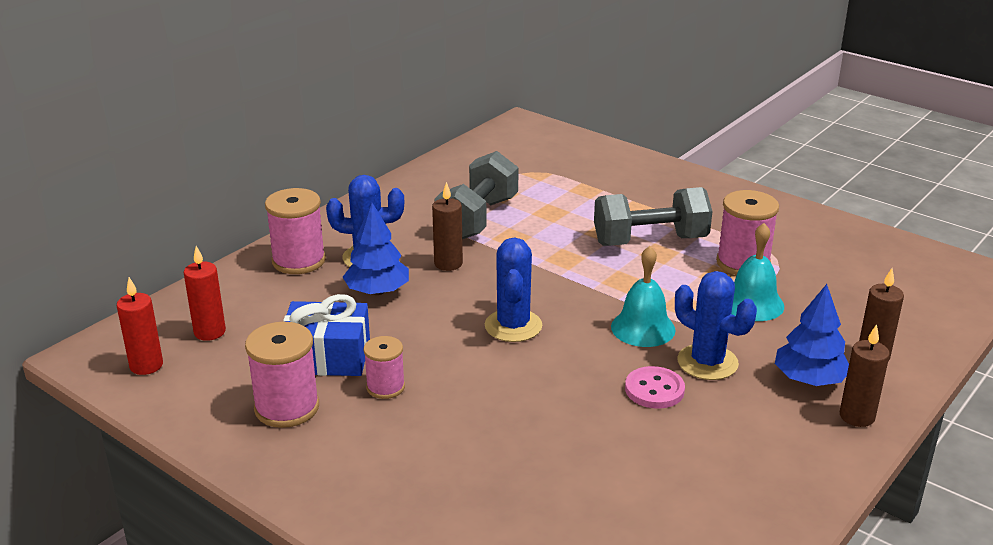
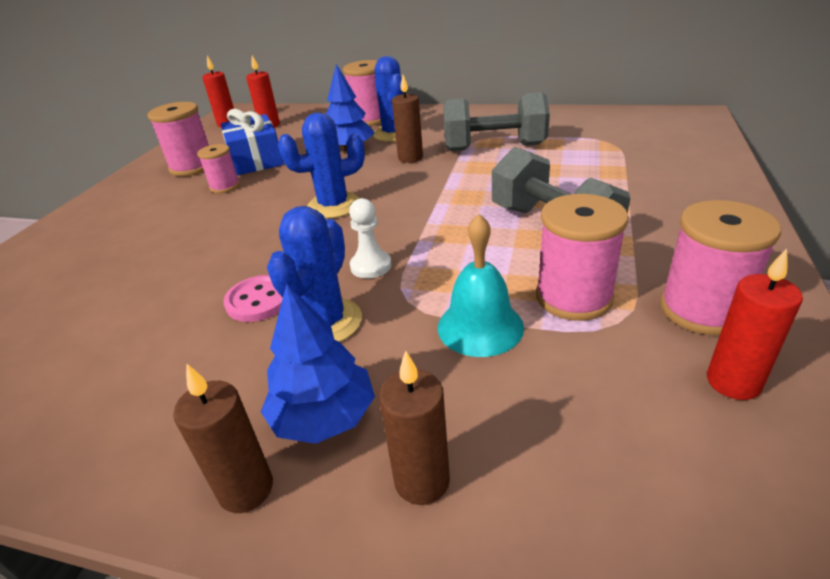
camera: 70 degrees right, 5 degrees up
turquoise bell [611,246,675,347] -> white pawn [349,198,392,278]
none -> pink spool [660,200,781,335]
none -> red candle [707,248,803,400]

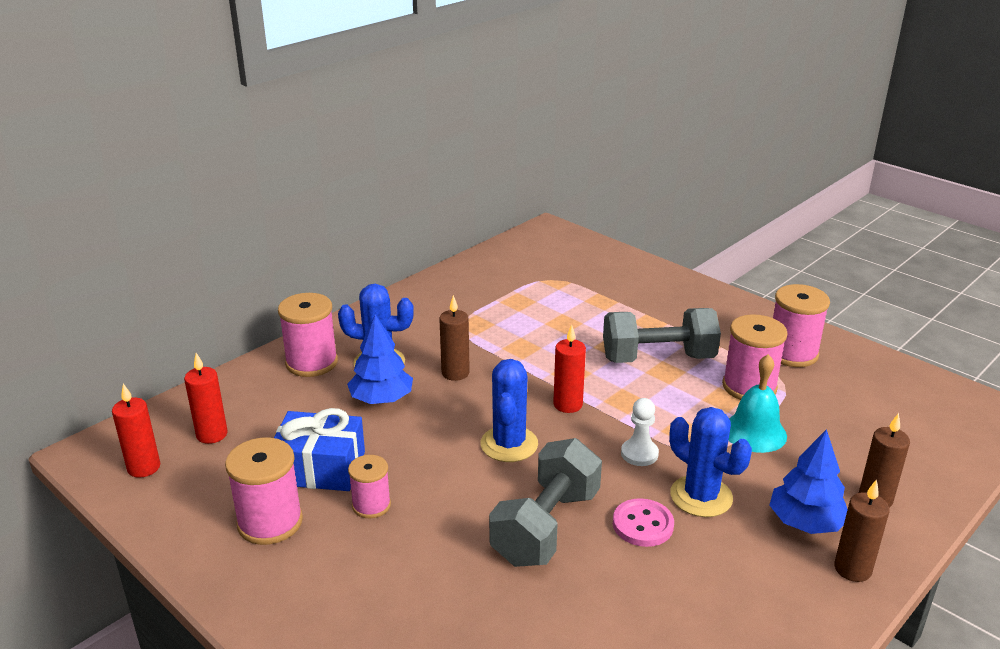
camera: 65 degrees left, 5 degrees down
grey dumbbell [443,92,550,151] -> grey dumbbell moved to [489,438,602,567]
red candle [707,248,803,400] -> red candle moved to [553,325,586,413]

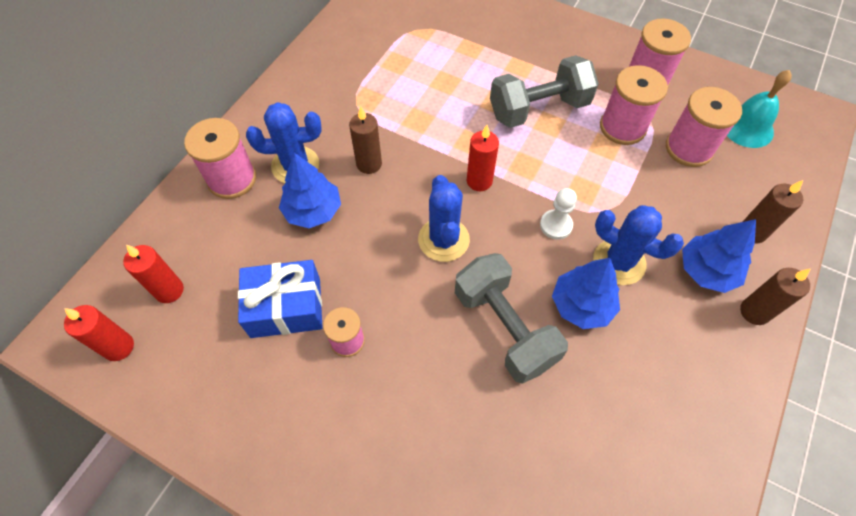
camera: 15 degrees left, 30 degrees up
pink spool [225,437,303,545] -> pink spool moved to [666,87,742,167]
grey dumbbell [489,438,602,567] -> grey dumbbell turned 45 degrees counterclockwise [455,253,568,384]
pink button [613,498,674,547] -> blue tree [552,258,620,329]
turquoise bell [729,354,787,453] -> turquoise bell moved to [727,70,792,148]

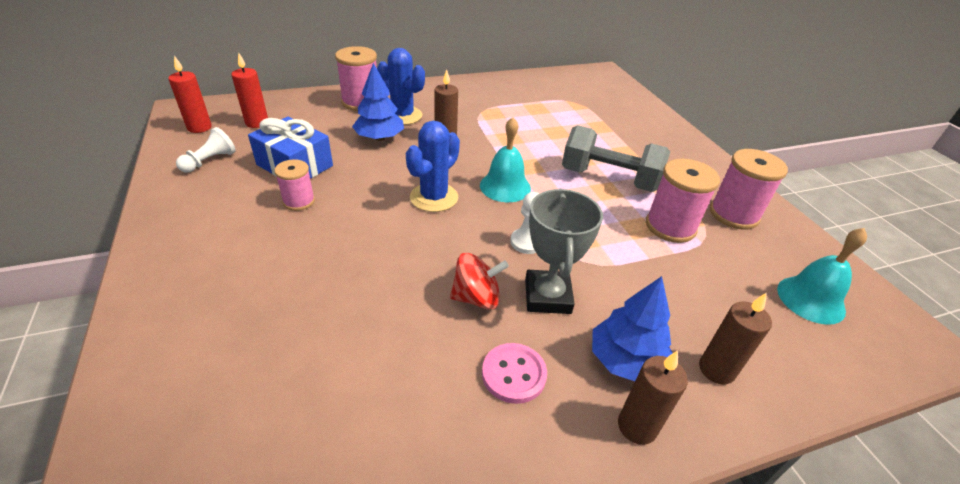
camera: 40 degrees right, 20 degrees down
grey dumbbell [455,253,568,384] -> none
red candle [466,125,499,191] -> turquoise bell [480,117,531,202]
blue tree [552,258,620,329] -> red spinning top [450,253,509,310]
blue cactus [593,205,684,285] -> grey trophy [525,189,603,314]
pink spool [666,87,742,167] -> none
none -> white pawn [176,127,236,173]
none -> pink button [482,343,547,404]

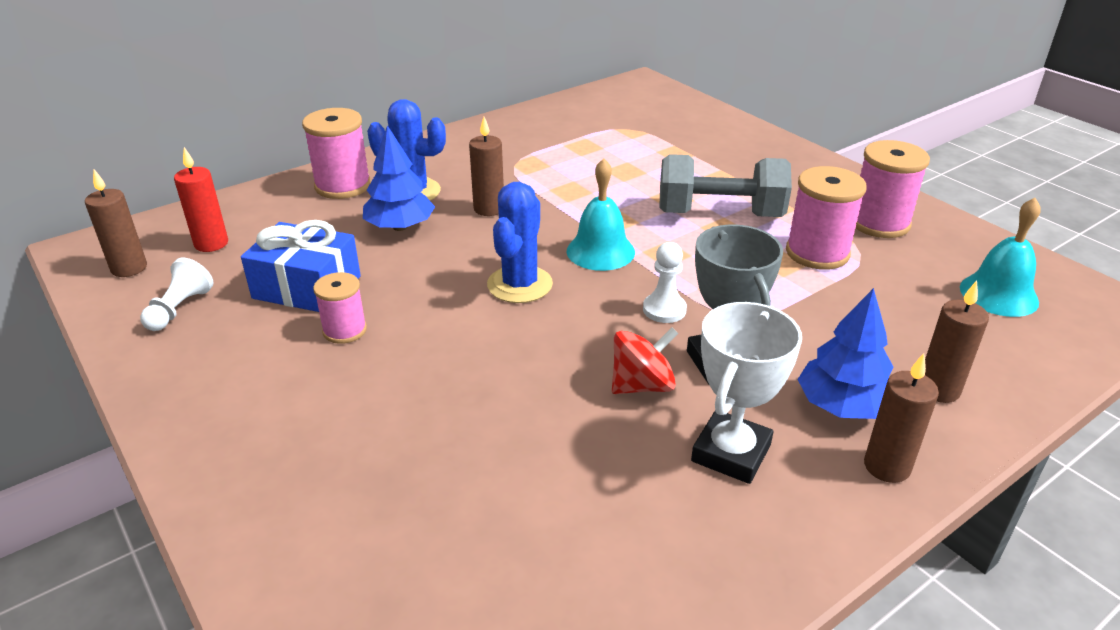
camera: 15 degrees left, 5 degrees down
red candle [168,56,212,133] -> brown candle [85,169,147,277]
pink button [482,343,547,404] -> white trophy [691,302,802,484]

